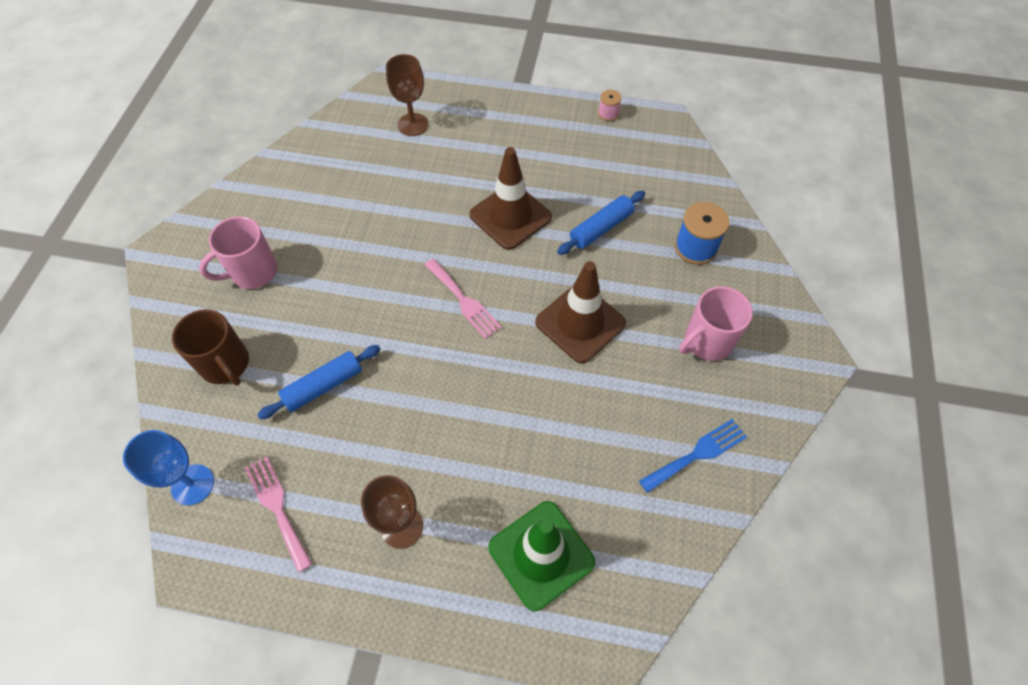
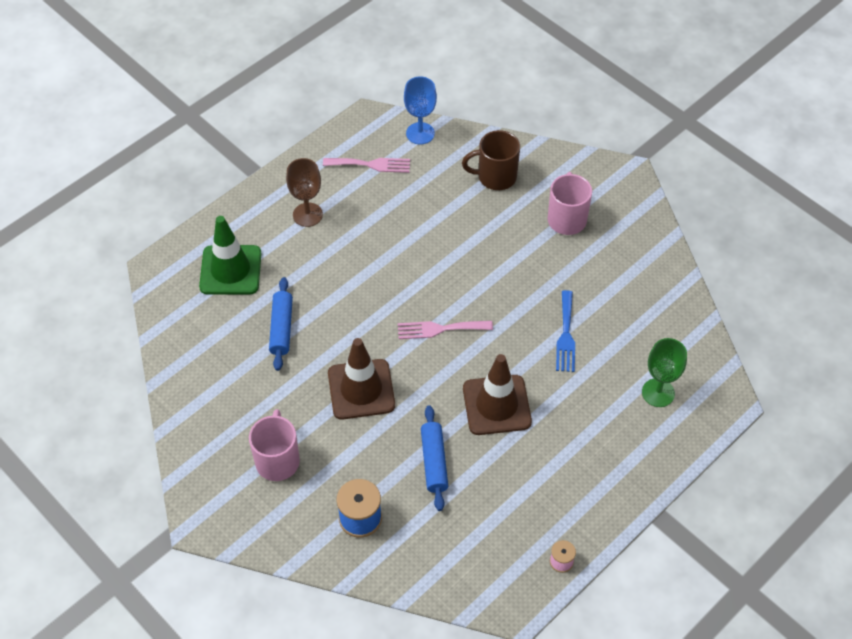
camera: 125 degrees right, 5 degrees down
blue rolling pin [257,345,381,419] -> blue rolling pin moved to [269,277,293,371]
brown goblet [386,54,428,136] -> green goblet [642,338,687,407]
blue fork [639,419,747,493] -> blue fork moved to [556,290,575,372]

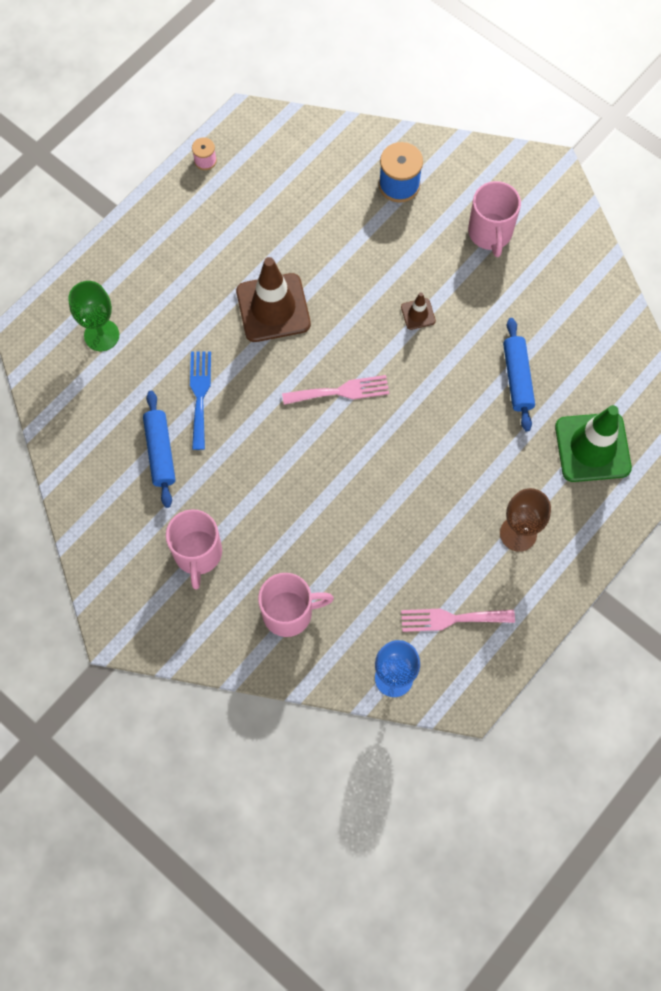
camera: 175 degrees right, 15 degrees up
brown traffic cone [328,338,395,420] -> brown traffic cone [401,292,436,330], size x0.45
blue rolling pin [421,405,448,511] -> blue rolling pin moved to [143,391,176,508]
brown mug [462,130,520,190] -> pink mug [258,573,334,637]

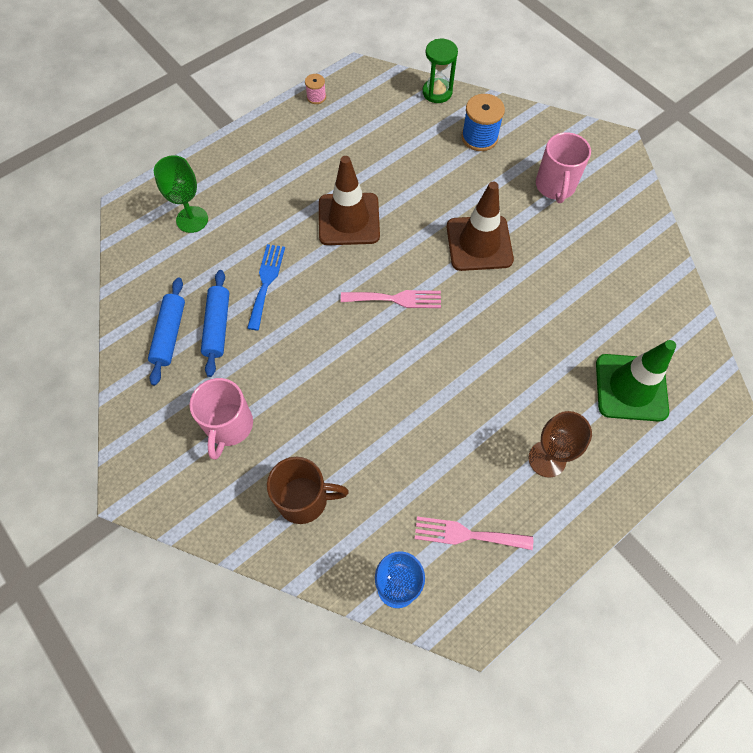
camera: 10 degrees right, 5 degrees down
pink mug [258,573,334,637] -> brown mug [267,457,349,524]
brown traffic cone [401,292,436,330] -> brown traffic cone [447,182,514,271], size x2.22
blue rolling pin [503,318,535,432] -> blue rolling pin moved to [148,278,185,386]
none -> green hourglass [422,39,458,103]

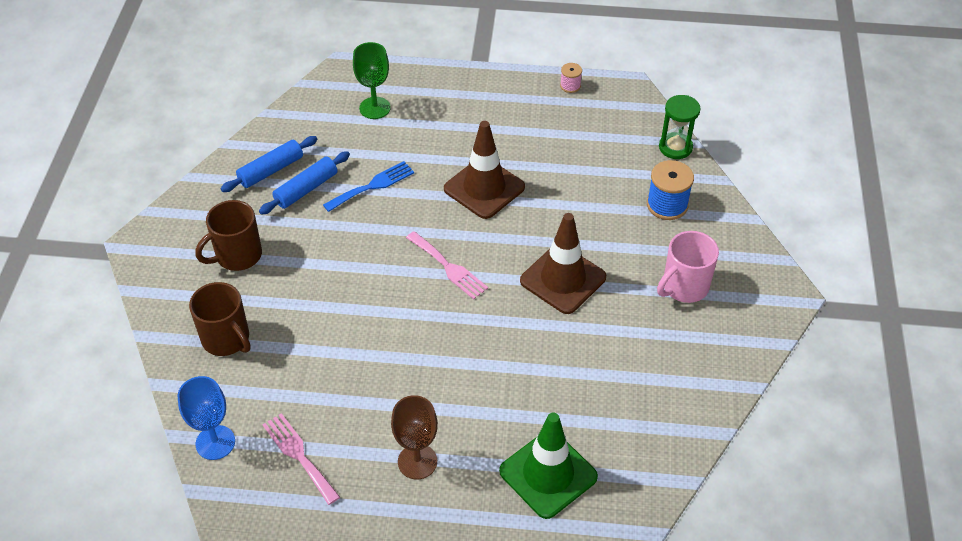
camera: 45 degrees right, 15 degrees down
pink mug [190,378,253,460] -> brown mug [195,200,262,271]

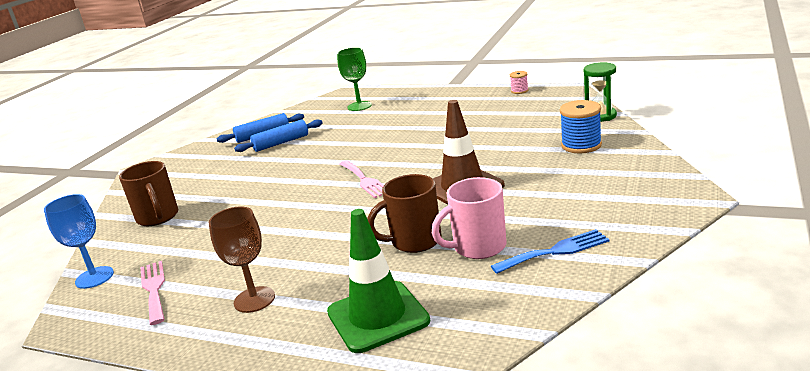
camera: 20 degrees right, 25 degrees down
brown mug [195,200,262,271] -> brown mug moved to [367,174,442,253]
blue fork [323,161,414,212] -> blue fork moved to [491,229,610,274]
brown traffic cone [444,121,525,219] -> none
pink mug [657,231,719,303] -> pink mug moved to [432,177,506,259]

